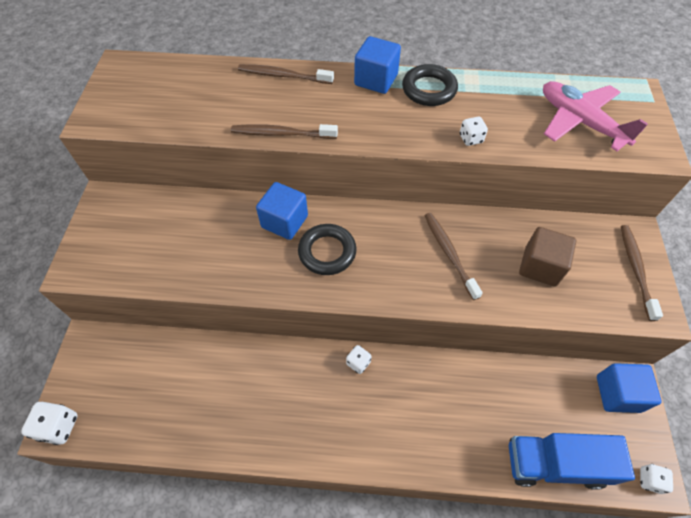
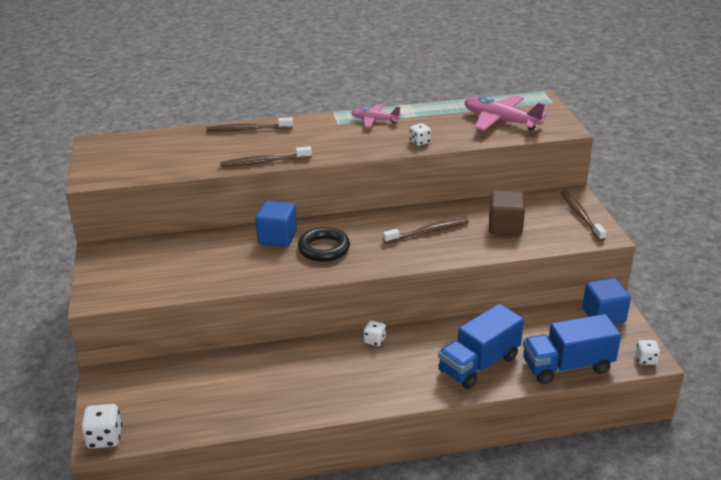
camera: 15 degrees left, 25 degrees down
blue cube [354,36,401,94] -> none
black ring [402,64,458,106] -> pink plane [351,104,400,127]
brown toothbrush [425,213,483,300] -> brown toothbrush turned 105 degrees clockwise [383,218,469,243]
none -> blue truck [438,303,524,389]

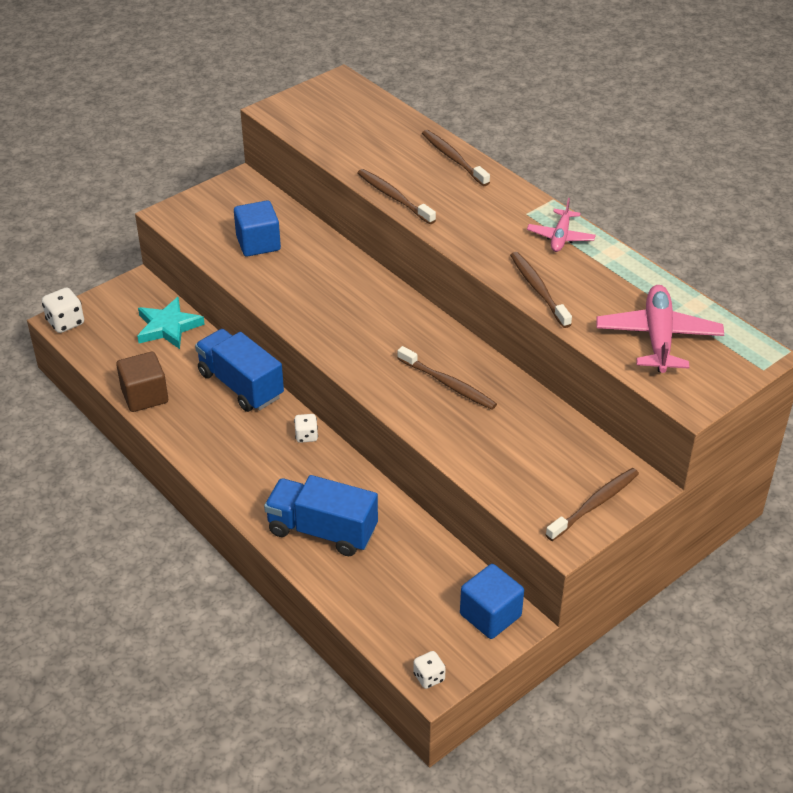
camera: 60 degrees right, 10 degrees up
blue cube [255,201,297,247] -> blue cube moved to [234,201,281,257]
black ring [298,227,350,262] -> none
pink plane [351,104,400,127] -> pink plane turned 150 degrees counterclockwise [527,198,596,252]
white dice [410,123,431,146] -> brown toothbrush [510,252,572,328]
brown cube [489,191,525,235] -> brown cube moved to [116,352,168,412]
blue truck [523,314,621,384] -> blue truck moved to [195,329,284,412]
none -> turquoise star [137,297,205,349]

